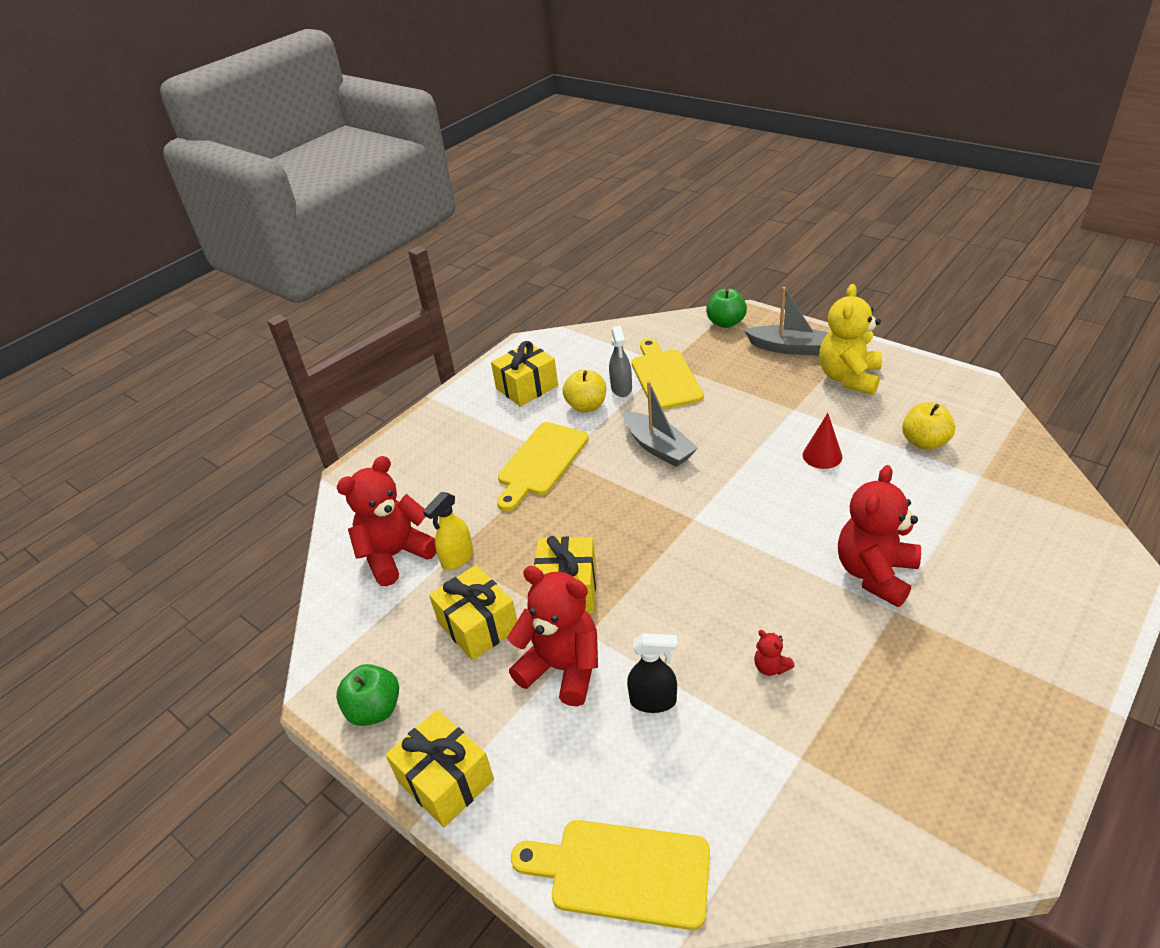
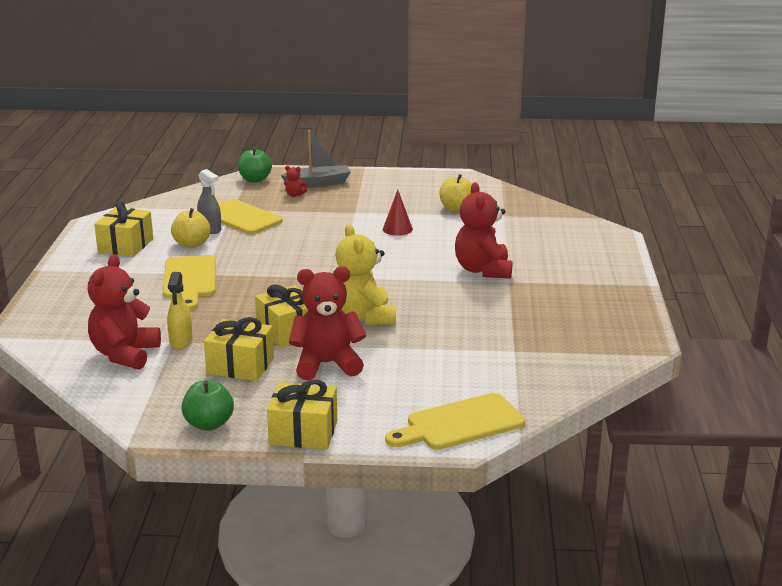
camera: 40 degrees left, 15 degrees down
grey boat [624,381,698,467] -> none
black spray bottle [627,633,677,713] -> none
red teddy bear [754,630,794,676] -> red teddy bear moved to [284,166,307,197]
yellow teddy bear [819,284,882,395] -> yellow teddy bear moved to [335,224,396,325]

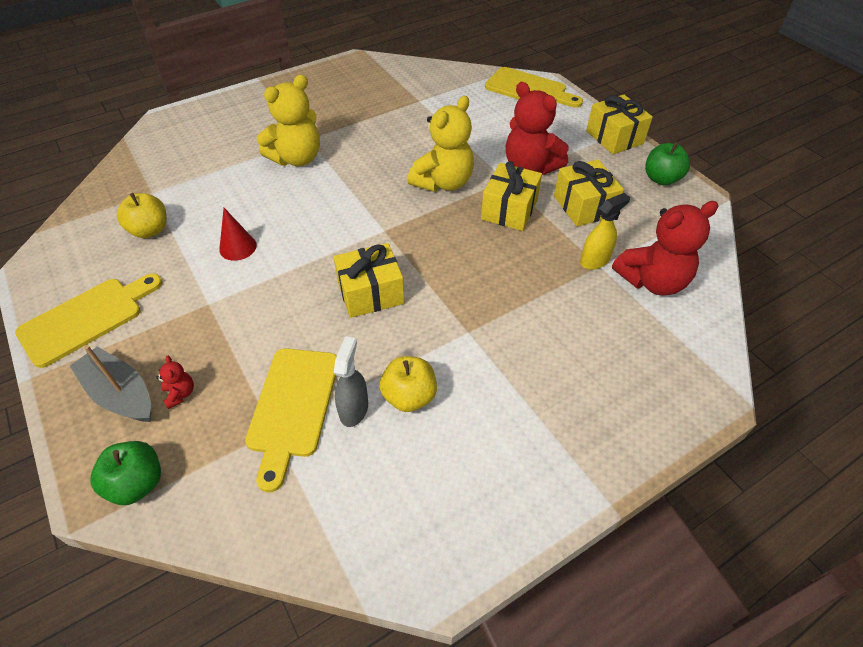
camera: 125 degrees left, 25 degrees up
yellow gift [94,202,153,257] -> yellow gift moved to [333,243,404,318]
yellow cutting board [163,255,216,310] -> yellow cutting board moved to [15,273,162,368]
red teddy bear [455,182,512,279] -> yellow teddy bear [257,75,320,166]

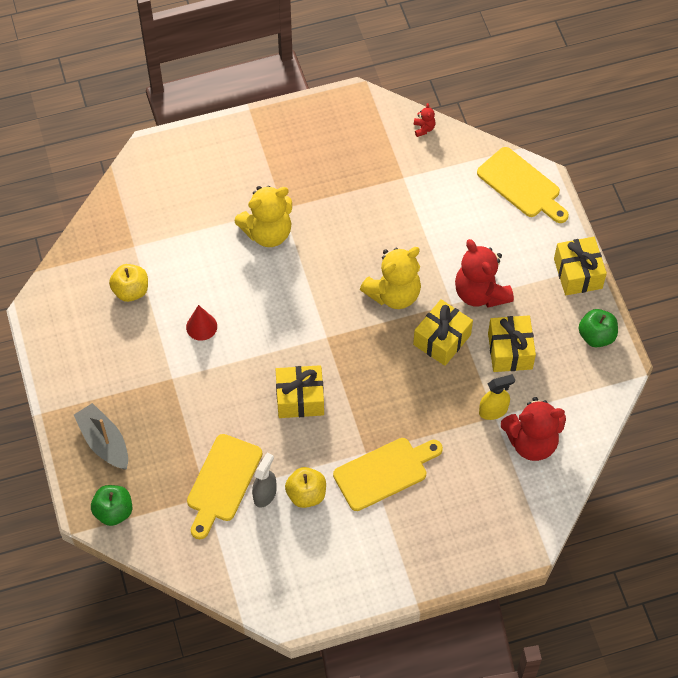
camera: 15 degrees right, 10 degrees up
yellow cutting board [15,273,162,368] -> yellow cutting board moved to [333,438,443,511]
red teddy bear [156,356,194,409] -> red teddy bear moved to [414,103,435,137]

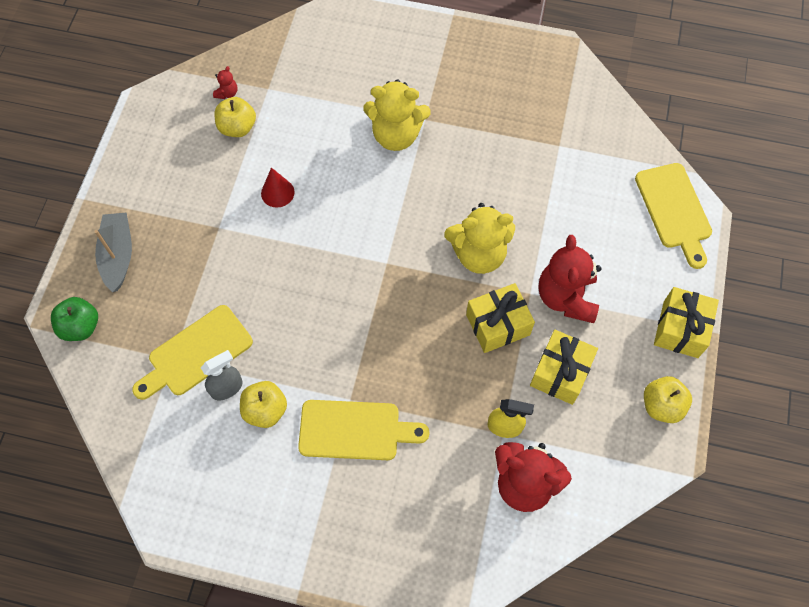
camera: 30 degrees right, 5 degrees up
yellow gift [275,365,324,418] -> none
red teddy bear [414,103,435,137] -> red teddy bear moved to [213,66,237,99]
green apple [578,309,618,347] -> yellow apple [644,376,692,423]

